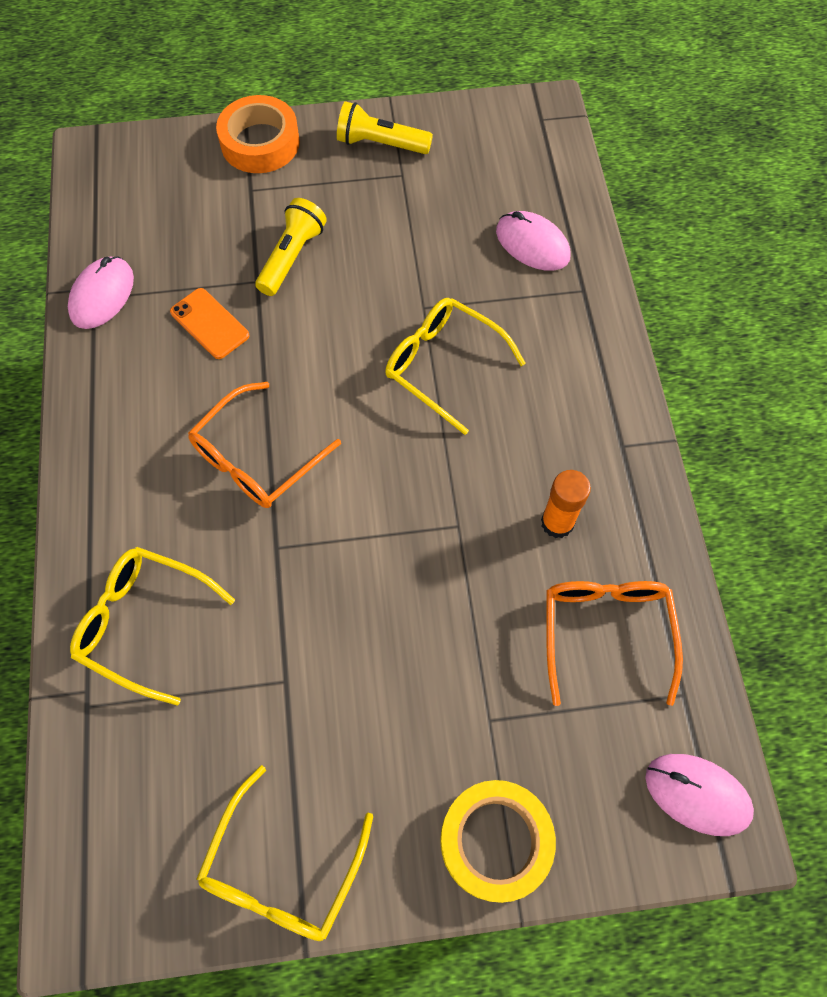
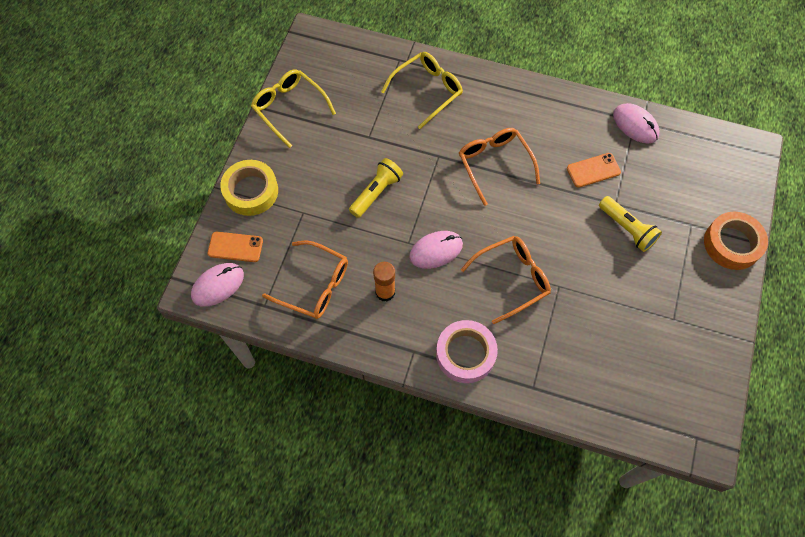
camera: 115 degrees right, 0 degrees up
yellow flashlight [337,101,433,154] -> yellow flashlight moved to [349,158,403,218]
yellow glasses [385,298,526,435] -> orange glasses [461,236,551,324]
pink mouse [496,211,571,271] -> pink mouse moved to [409,231,463,269]
none -> orange phone [208,232,263,262]
none -> pink tape [436,320,498,383]

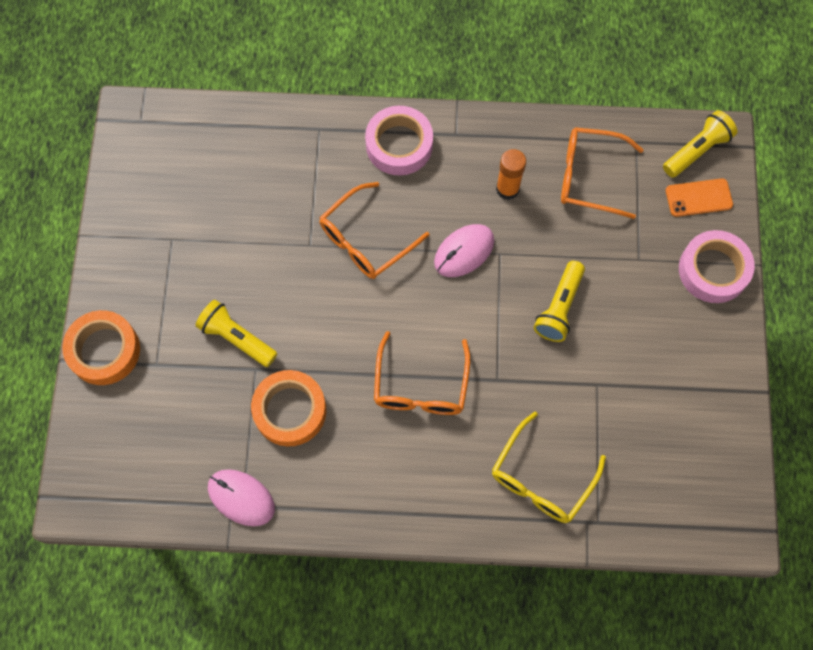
camera: 165 degrees right, 5 degrees up
pink mouse [191,263,244,307] -> yellow flashlight [663,110,737,178]
yellow tape [220,160,278,216] -> pink tape [679,230,755,303]
yellow glasses [251,69,336,148] -> none
orange glasses [459,128,540,206] -> orange glasses turned 45 degrees clockwise [374,331,470,415]
orange phone [567,153,621,188] -> orange tape [251,370,326,447]

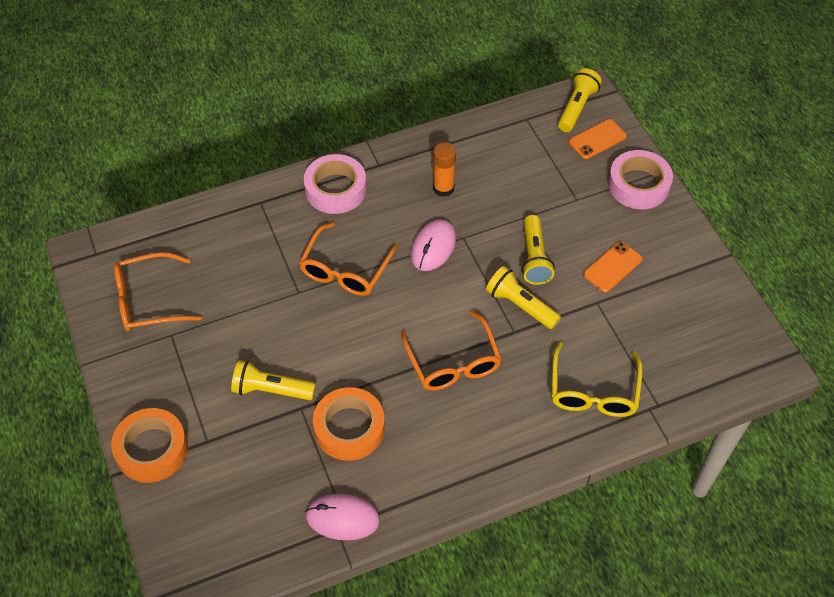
camera: 25 degrees left, 15 degrees down
orange glasses [561,127,644,219] -> orange glasses moved to [114,252,201,331]
none -> yellow flashlight [486,266,561,329]
none -> orange phone [583,241,643,292]

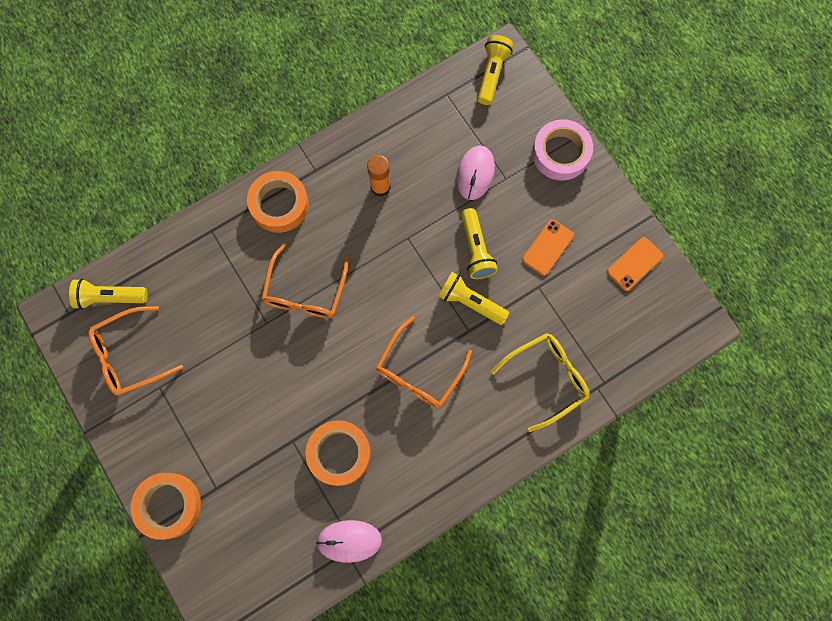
camera: 10 degrees left, 20 degrees up
yellow flashlight [231,360,316,400] -> yellow flashlight moved to [69,279,148,309]
pink tape [304,154,367,214] -> orange tape [247,171,309,233]
orange glasses [401,310,502,391] -> orange glasses turned 60 degrees clockwise [376,316,472,408]
pink mouse [411,219,456,271] -> pink mouse moved to [457,146,495,200]
yellow glasses [552,342,643,417] -> yellow glasses turned 120 degrees counterclockwise [491,333,590,432]
orange phone [569,119,627,159] -> orange phone moved to [607,237,663,291]

